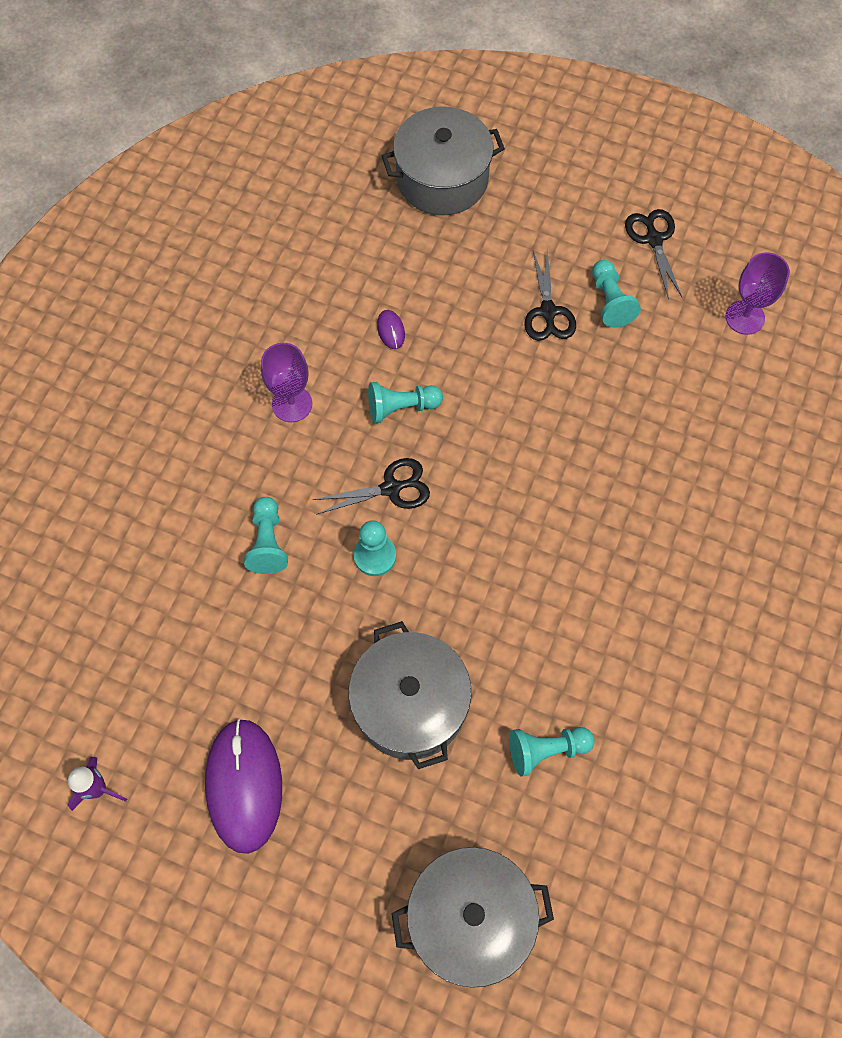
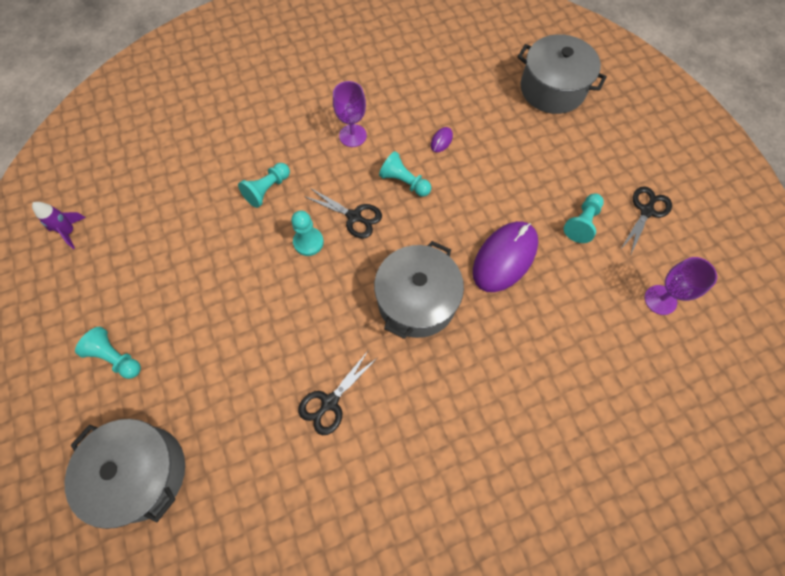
camera: 45 degrees right, 0 degrees up
purple mouse [205,718,282,854] -> purple mouse moved to [473,221,538,292]
grey pot [349,621,471,769] -> grey pot moved to [374,241,464,339]
turquoise pawn [509,727,595,776] -> turquoise pawn moved to [75,327,141,379]
black scissors [524,251,576,341] -> black scissors moved to [298,351,377,435]

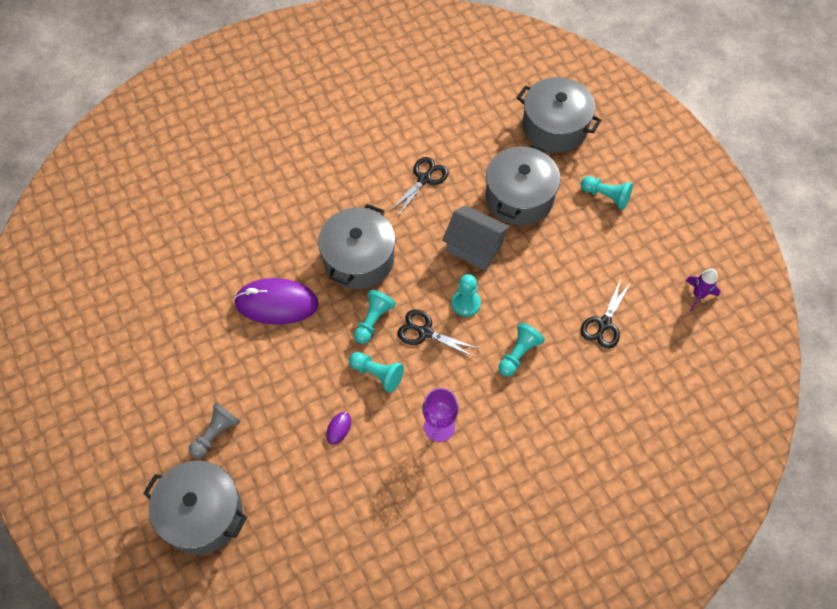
camera: 175 degrees right, 5 degrees down
purple mouse [473,221,538,292] -> purple mouse turned 60 degrees clockwise [234,278,319,325]
turquoise pawn [564,193,604,243] -> turquoise pawn moved to [354,290,396,344]
black scissors [620,186,672,256] -> black scissors moved to [581,279,631,349]
purple goblet [645,257,717,315] -> none
none -> grey pawn [189,402,241,459]
none -> grey house [442,205,510,271]
none -> grey pot [486,144,561,225]

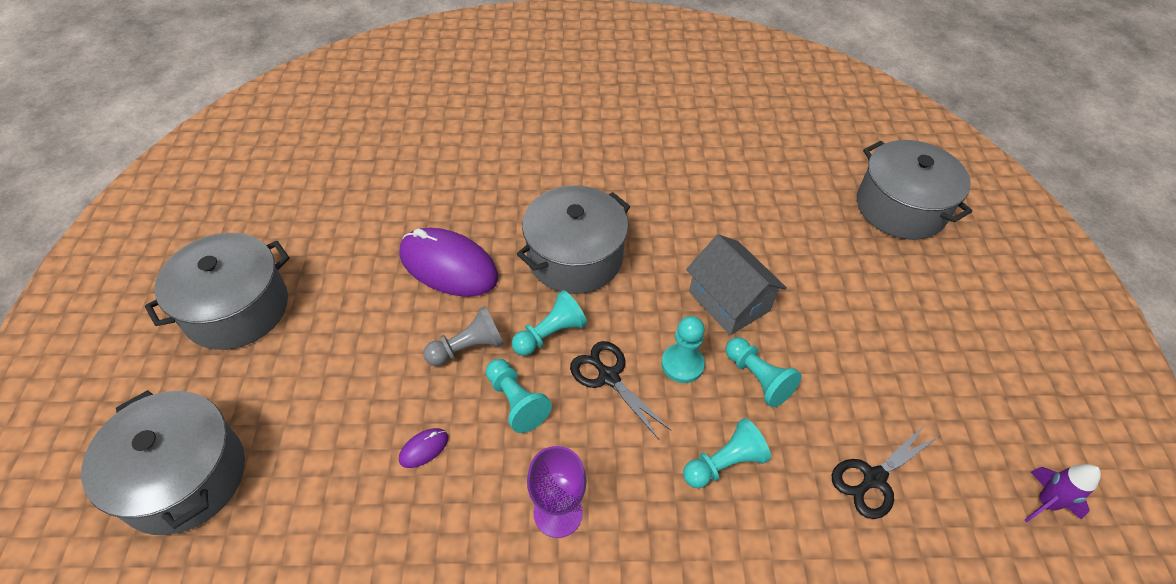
camera: 25 degrees right, 10 degrees down
grey pawn [189,402,241,459] -> grey pawn moved to [423,306,504,366]
black scissors [390,157,449,215] -> none
grey pot [486,144,561,225] -> grey pot moved to [145,233,290,350]
turquoise pawn [581,176,633,210] -> turquoise pawn moved to [725,337,802,408]

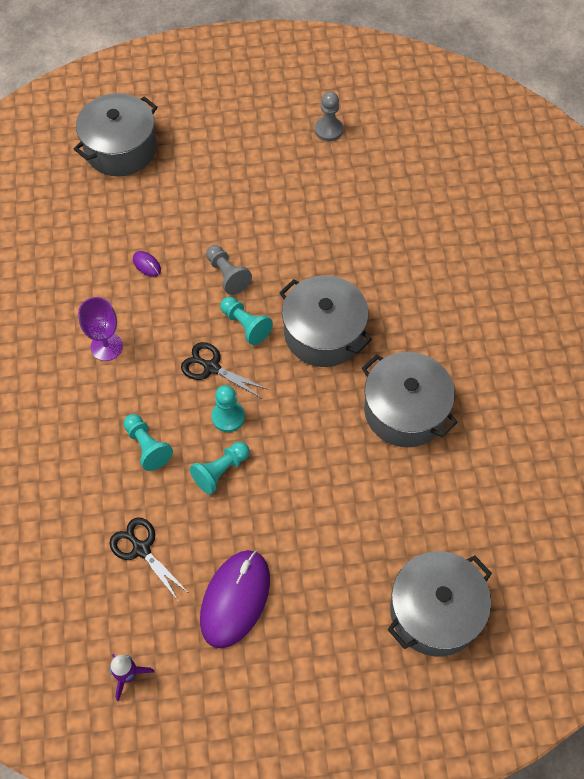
camera: 85 degrees right, 10 degrees up
grey pot [145,233,290,350] -> grey pot moved to [362,352,458,447]
purple mouse [399,228,498,297] -> purple mouse moved to [200,550,270,648]
turquoise pawn [486,359,552,433] -> none
black scissors [570,341,671,439] -> black scissors turned 105 degrees counterclockwise [181,342,268,398]
grey house [686,234,787,335] -> none
none -> grey pawn [315,91,343,141]

